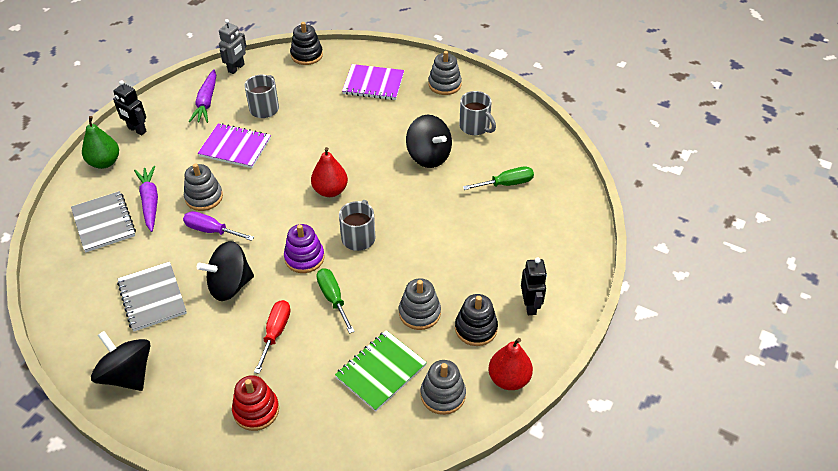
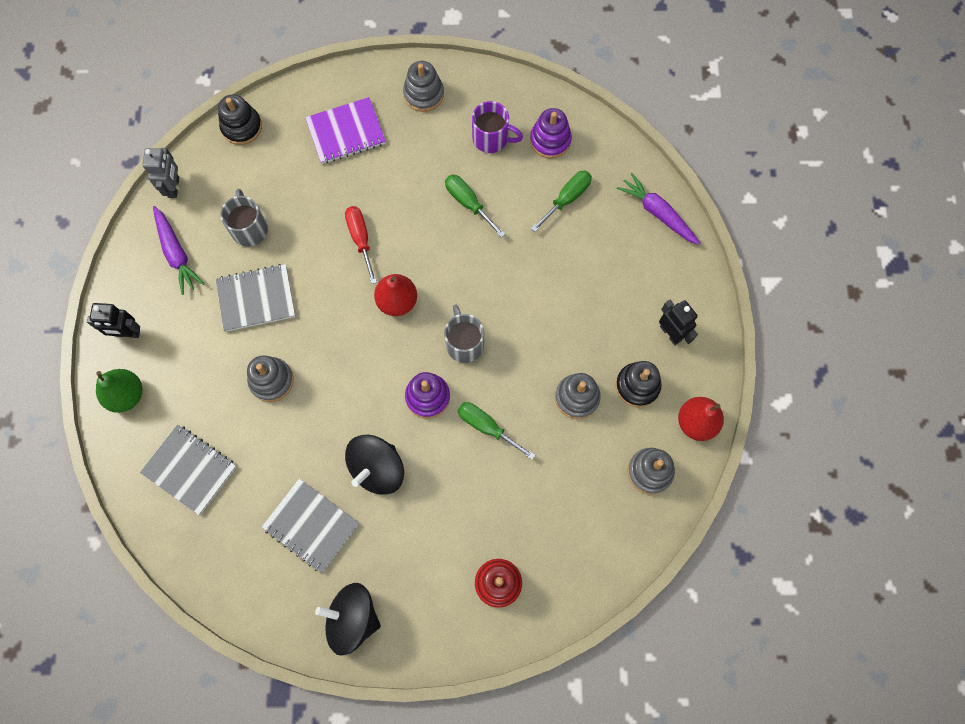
camera: 30 degrees left, 25 degrees up
purple carrot [134,166,158,232] -> purple carrot moved to [617,173,701,245]
purple screwdriver [183,211,254,241] -> none
purple notebook [198,123,271,168] -> grey notebook [215,264,295,332]
red screwdriver [254,300,291,374] -> red screwdriver moved to [345,206,377,284]
green notebook [335,330,427,412] -> none
black spinning top [406,115,452,168] -> green screwdriver [445,175,505,238]
grey mug [459,91,496,135] -> purple mug [472,101,523,153]
none -> purple stacking toy [530,108,572,159]

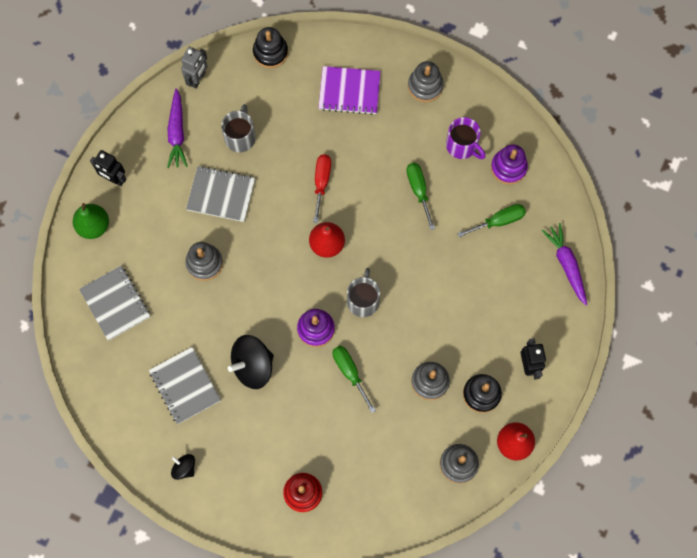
camera: 25 degrees right, 0 degrees up
black spinning top [315,583,381,656] -> black spinning top [171,454,195,480], size x0.53

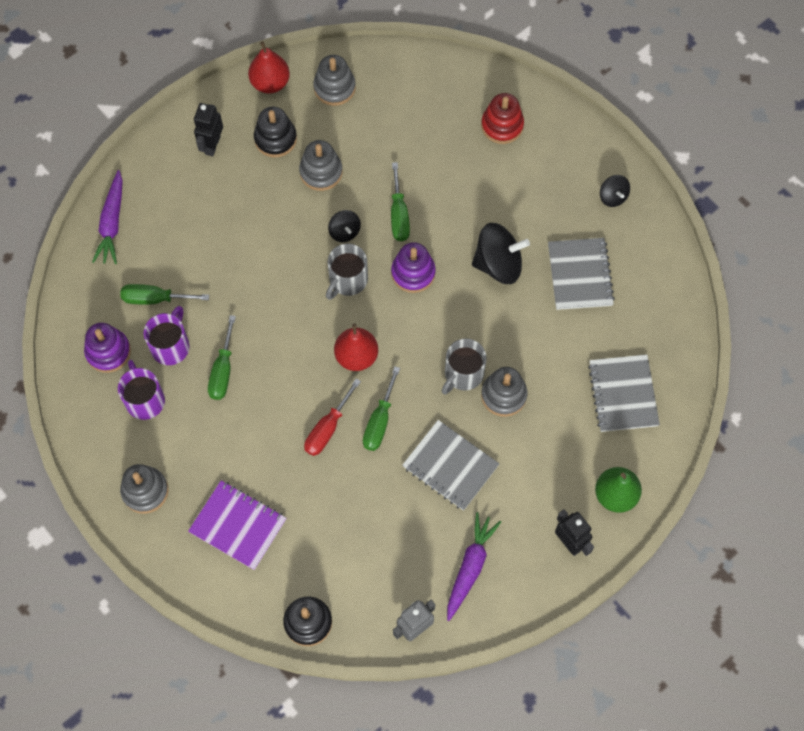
camera: 155 degrees left, 5 degrees down
grey mug [221,104,256,153] -> grey mug moved to [442,338,487,395]
none -> purple mug [144,306,190,365]
none -> black spinning top [328,210,361,242]
none -> green screwdriver [363,366,400,451]

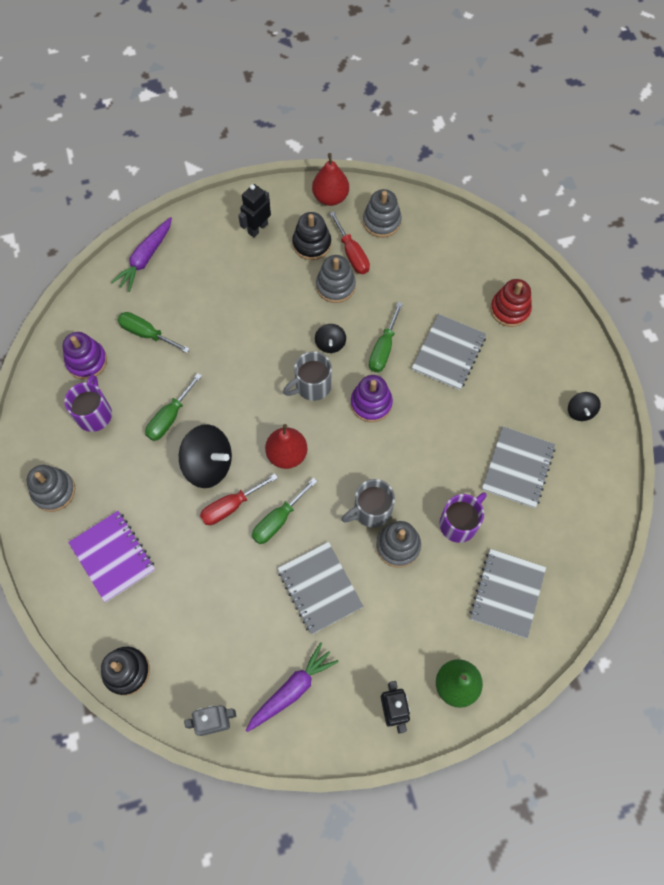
camera: 25 degrees right, 0 degrees up
purple mug [144,306,190,365] -> purple mug moved to [439,492,487,543]
black spinning top [472,223,530,284] -> black spinning top moved to [179,424,232,488]
none -> red screwdriver [329,211,370,274]
none -> grey notebook [412,314,486,390]

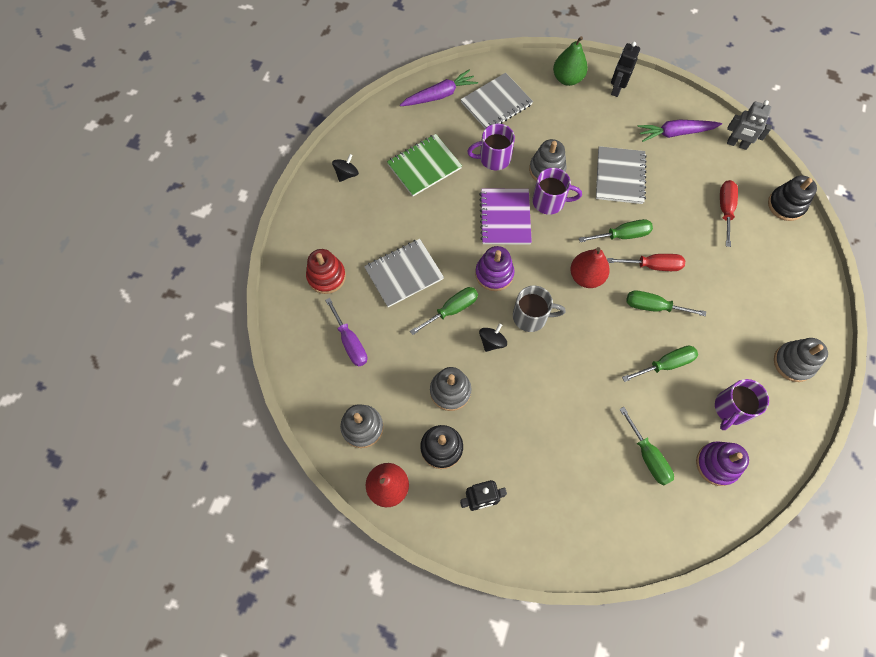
camera: 145 degrees left, 0 degrees up
purple notebook [68,511,155,602] -> purple notebook moved to [479,189,532,244]
purple carrot [111,217,172,292] -> purple carrot moved to [400,69,478,106]
black spinning top [179,424,232,488] -> green screwdriver [626,290,706,316]
red screwdriver [329,211,370,274] -> red screwdriver moved to [720,180,738,247]
grey mug [341,479,395,528] -> purple mug [532,168,582,215]
grey notebook [482,426,555,508] -> green notebook [387,134,462,196]
none -> purple screwdriver [325,298,367,367]

